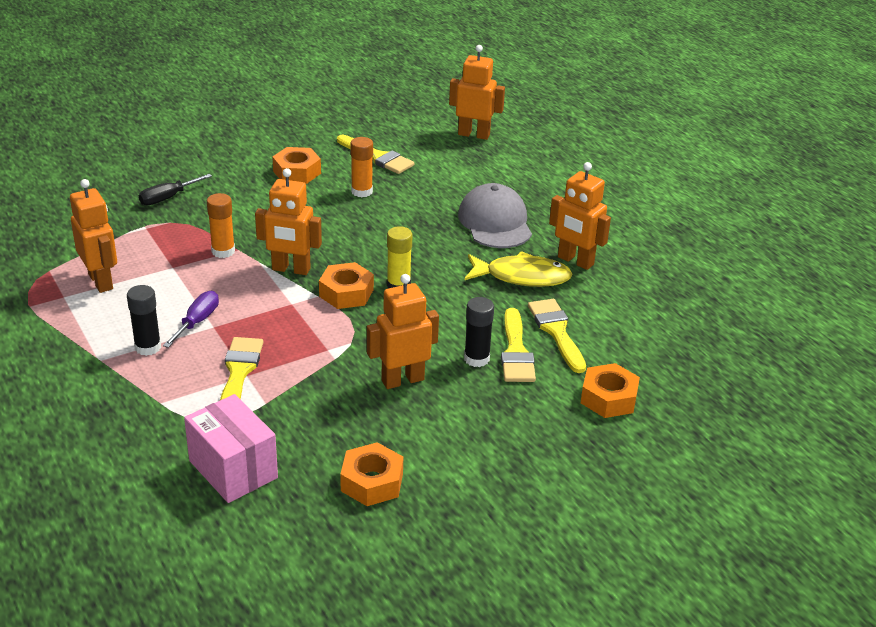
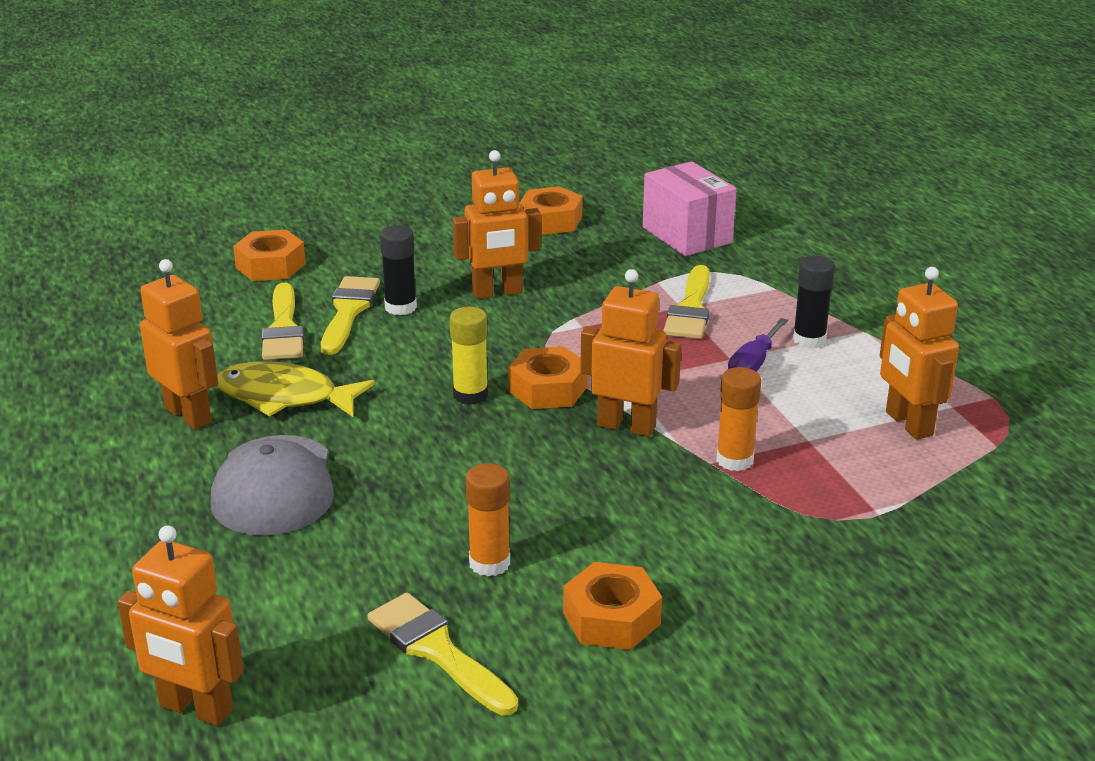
camera: 170 degrees left, 5 degrees down
black screwdriver [139,174,212,205] -> none

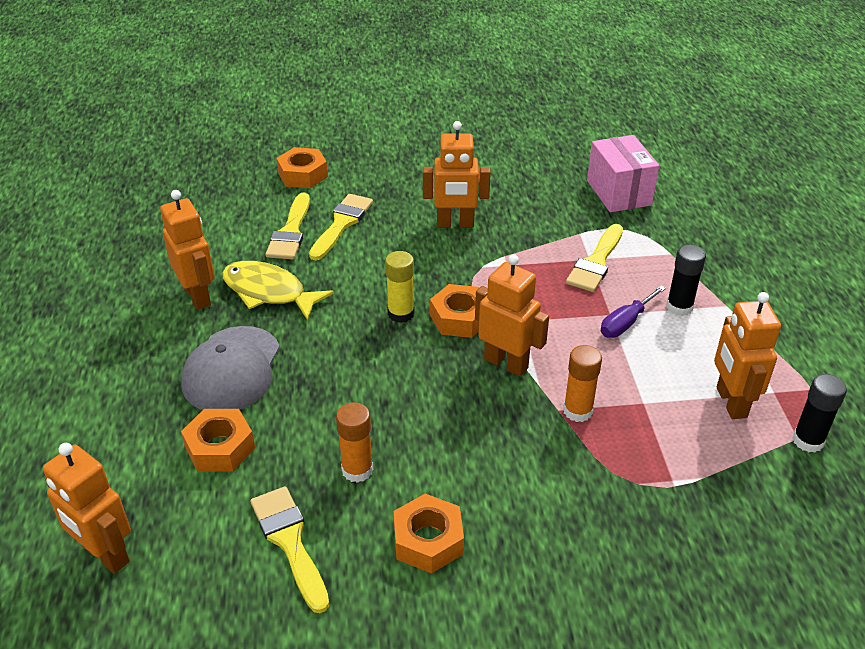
camera: 15 degrees right, 10 degrees up
black glue stick [380,225,417,315] -> black glue stick moved to [792,374,847,453]
orange nut [520,186,583,235] -> orange nut moved to [181,409,255,472]

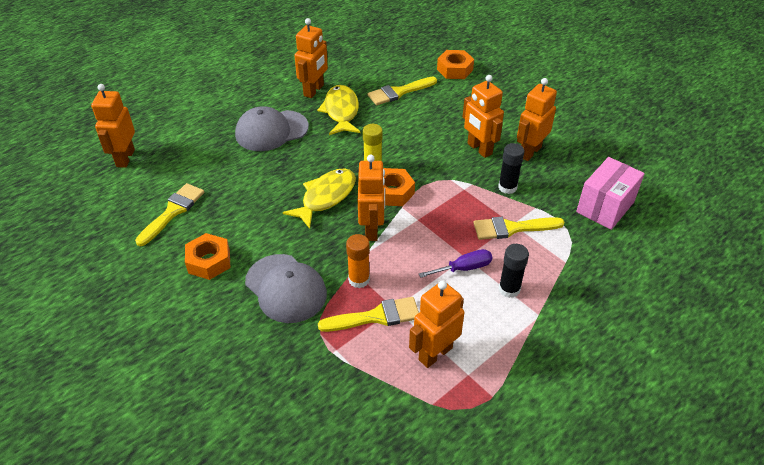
camera: 55 degrees right, 5 degrees up
orange nut [181,409,255,472] -> none
yellow brush [309,194,373,260] -> yellow brush moved to [318,297,419,332]
orange glue stick [336,402,373,483] -> none
purple screwdriver [601,286,666,338] -> purple screwdriver turned 150 degrees clockwise [419,249,492,278]
black glue stick [792,374,847,453] -> black glue stick moved to [498,143,525,194]
none -> grey cap [245,254,327,323]
none -> yellow fish [283,168,356,229]
none -> orange robot [517,78,557,161]

